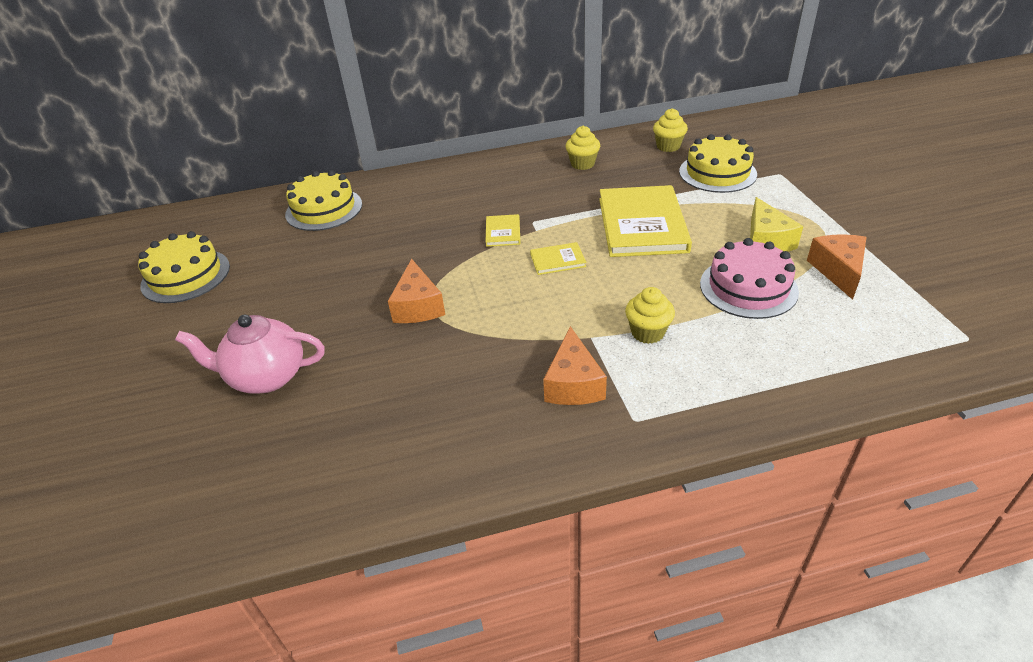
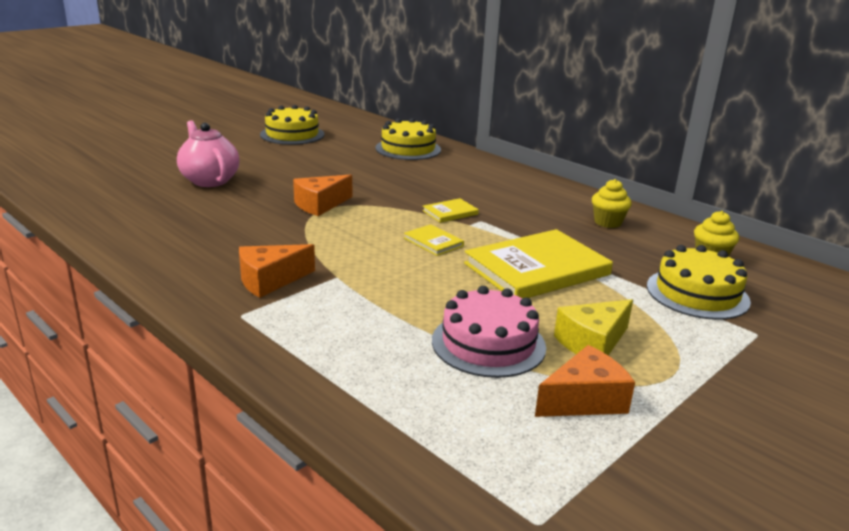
camera: 55 degrees right, 15 degrees down
yellow cupcake [625,287,675,344] -> none

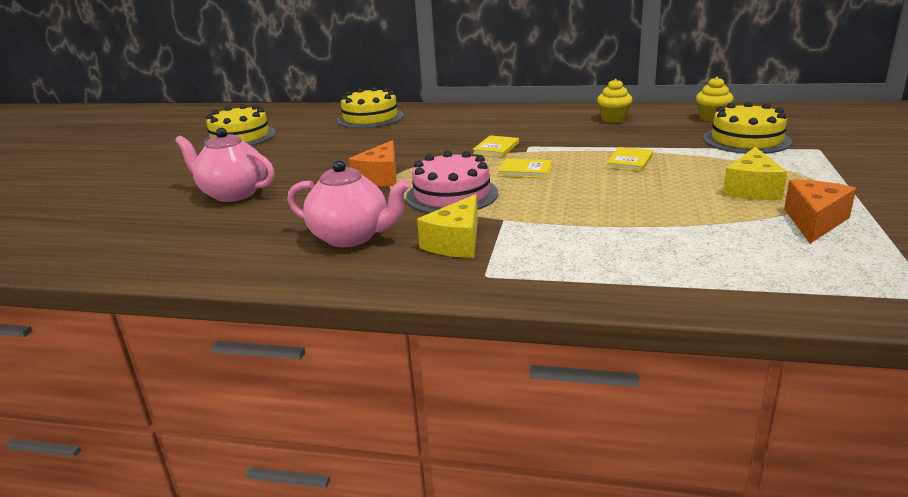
camera: 30 degrees left, 0 degrees up
orange cheese [239,244,315,298] -> yellow cheese [417,194,478,258]
pink cake [432,286,546,378] -> pink cake moved to [406,151,498,213]
yellow book [464,229,613,298] -> yellow book [606,147,653,172], size x0.45
none -> pink teapot [288,160,410,247]

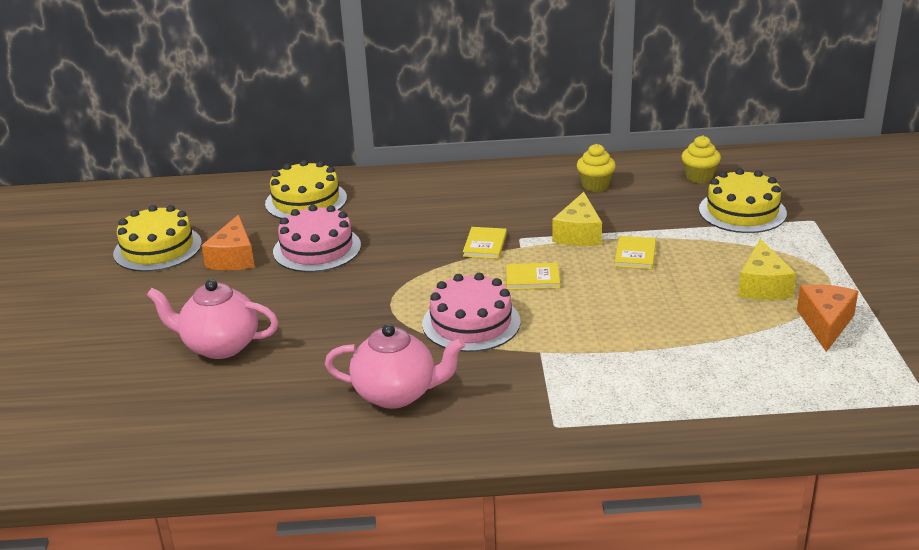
camera: 15 degrees left, 5 degrees up
orange cheese [349,140,396,186] -> orange cheese moved to [201,215,255,270]
yellow cheese [417,194,478,258] -> yellow cheese moved to [552,192,602,246]
none -> pink cake [273,204,361,272]

